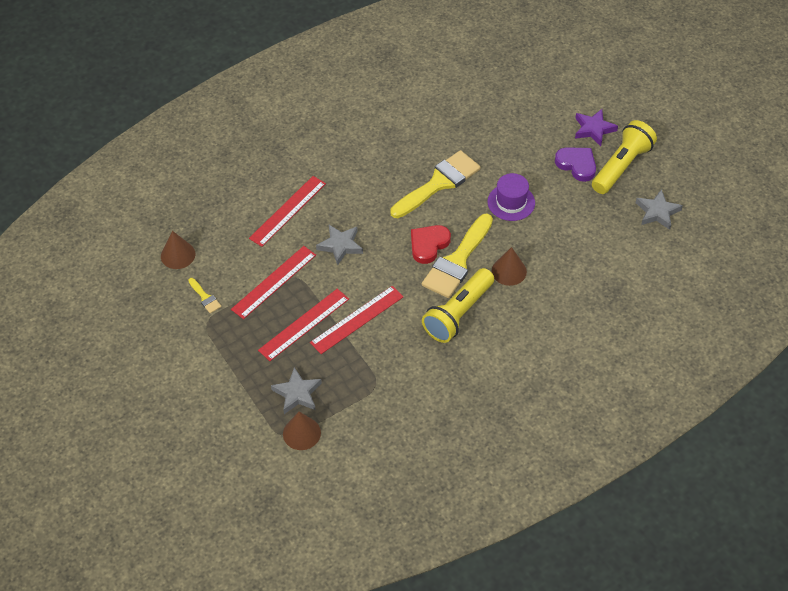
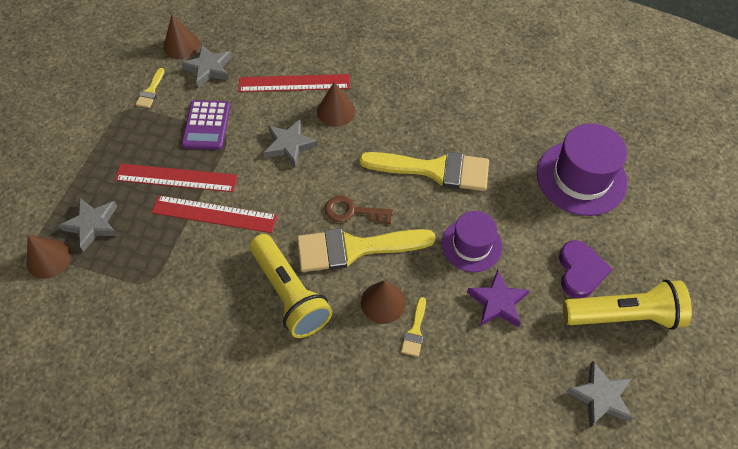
camera: 50 degrees right, 5 degrees up
red ruler [231,246,316,319] -> purple calculator [182,100,230,150]
red heart [411,225,451,264] -> brown key [325,196,394,224]
yellow flashlight [422,268,494,343] -> yellow flashlight turned 120 degrees counterclockwise [249,234,332,338]
purple star [575,109,618,146] -> purple star moved to [467,270,530,328]
none -> grey star [181,45,232,88]
none -> brown cone [317,82,355,127]
none -> yellow brush [401,297,426,357]
none -> purple hat [537,123,628,216]

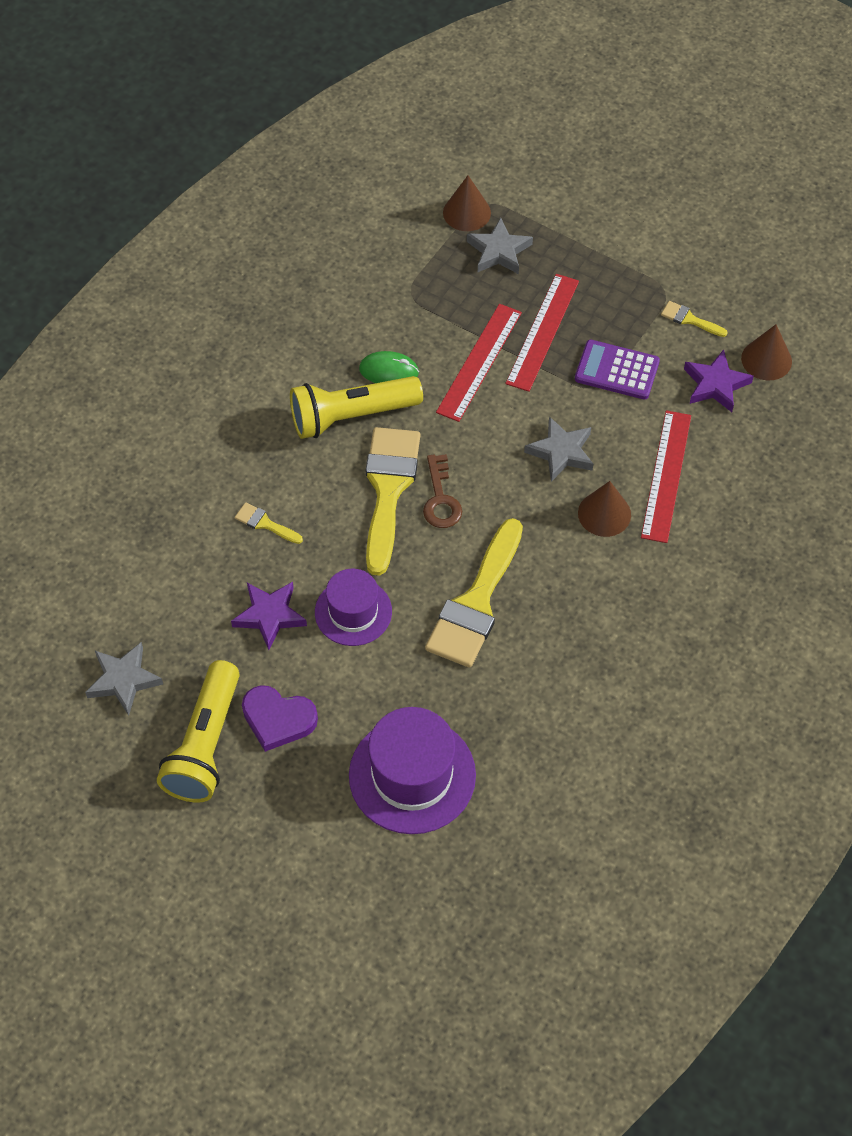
camera: 105 degrees right, 0 degrees up
grey star [181,45,232,88] -> purple star [684,350,754,412]
brown key [325,196,394,224] -> brown key turned 150 degrees clockwise [423,454,462,528]
brown cone [361,280,406,324] -> none
none -> green mouse [359,351,419,383]

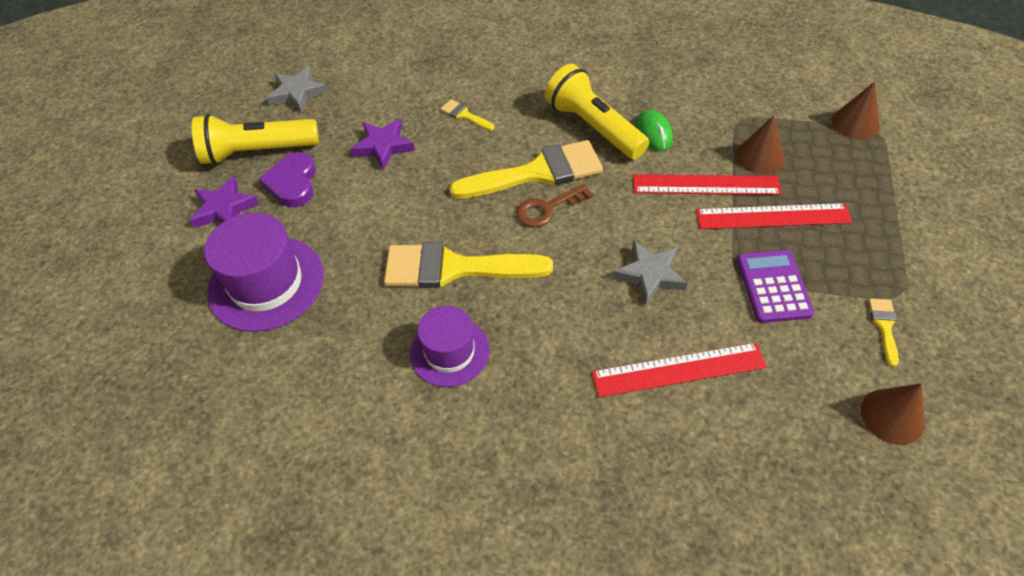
camera: 70 degrees right, 5 degrees down
yellow brush [235,502,303,544] -> yellow brush turned 60 degrees counterclockwise [441,99,494,131]
purple hat [315,569,392,646] -> purple hat moved to [410,306,489,387]
grey star [467,218,533,274] -> none
brown cone [578,481,631,537] -> brown cone moved to [736,116,785,174]
purple star [684,350,754,412] -> purple star moved to [190,176,259,228]

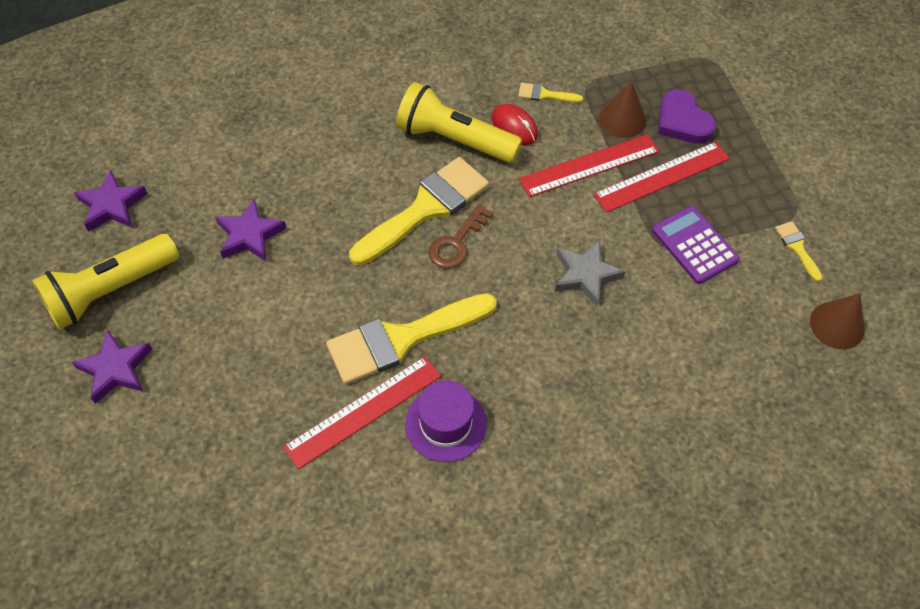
camera: 30 degrees left, 5 degrees up
purple hat [204,212,324,332] -> none
purple heart [258,152,316,207] -> purple heart moved to [658,90,716,144]
grey star [267,66,328,113] -> purple star [74,170,148,232]
yellow brush [441,99,494,131] -> yellow brush moved to [518,83,583,103]
red ruler [592,343,767,397] -> red ruler moved to [283,356,441,469]
green mouse [635,110,673,151] -> red mouse [492,104,538,145]
brown cone [832,82,880,140] -> none

